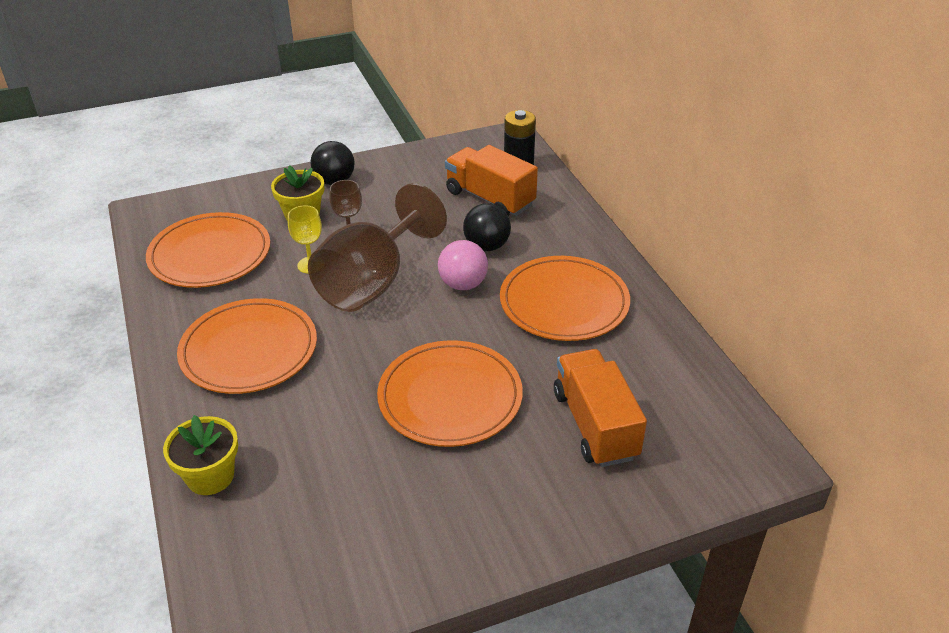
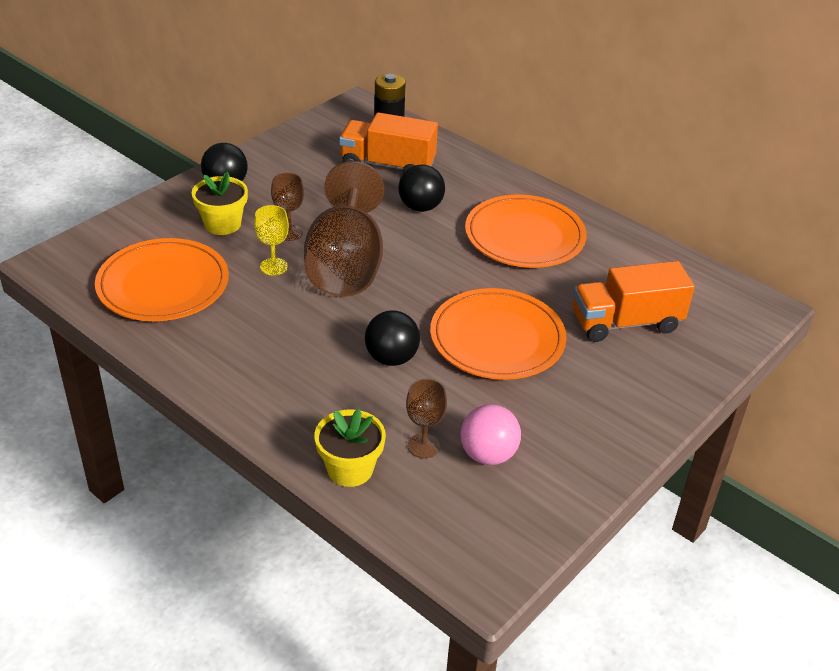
camera: 30 degrees left, 0 degrees up
orange plate [177,298,317,394] -> none
pink ball [438,240,488,290] -> pink ball moved to [461,404,521,465]
orange truck [554,349,647,467] -> orange truck turned 60 degrees counterclockwise [573,261,695,342]
none -> black ball [365,310,420,366]
none -> brown goblet [406,379,447,458]

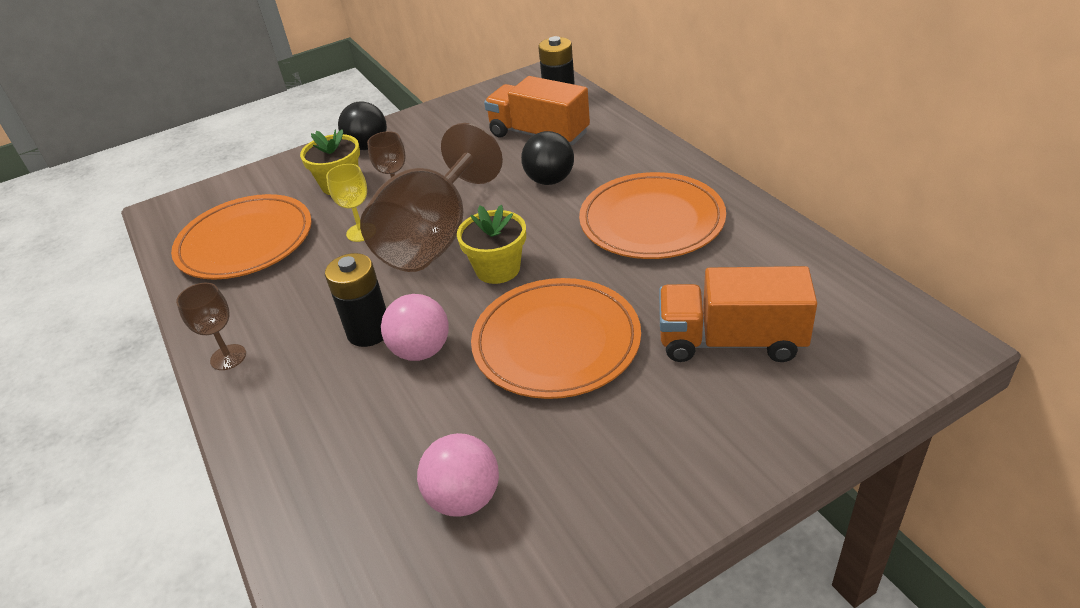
camera: 25 degrees right, 0 degrees up
yellow flower pot [314,409,386,487] -> yellow flower pot moved to [457,205,526,284]
black ball [365,310,420,366] -> pink ball [381,294,449,361]
brown goblet [406,379,447,458] -> brown goblet moved to [176,283,246,370]
none -> black battery [325,253,386,347]

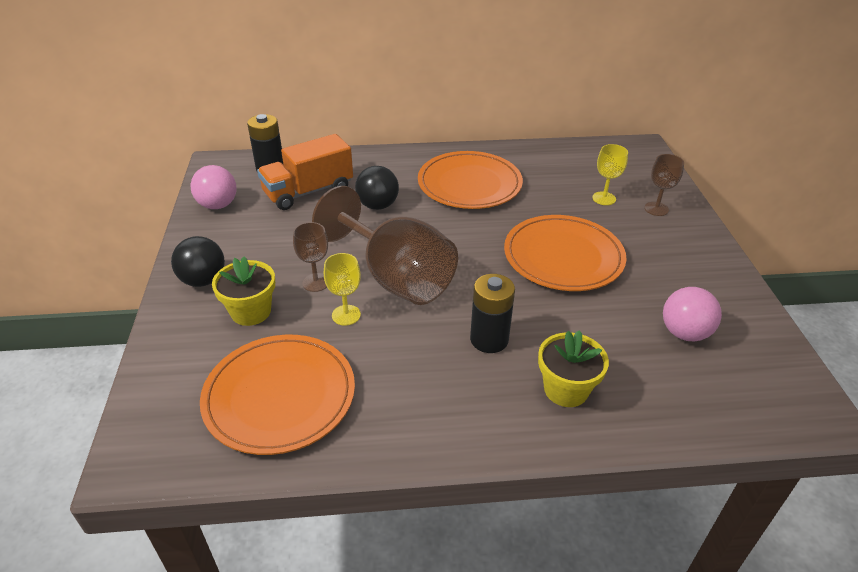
camera: 70 degrees left, 0 degrees up
brown goblet [176,283,246,370] -> brown goblet moved to [644,154,684,216]
pink ball [381,294,449,361] -> pink ball moved to [191,165,237,209]
yellow flower pot [457,205,526,284] -> yellow flower pot moved to [538,330,609,407]
orange truck [659,266,817,362] -> yellow goblet [592,144,628,205]

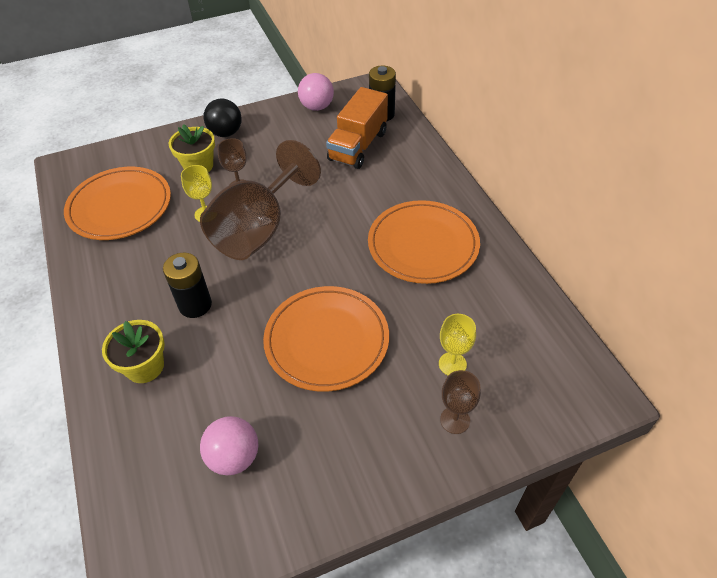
camera: 75 degrees right, 10 degrees up
orange truck [257,134,353,210] -> orange truck turned 105 degrees counterclockwise [326,87,388,169]
black ball [355,166,399,210] -> none

